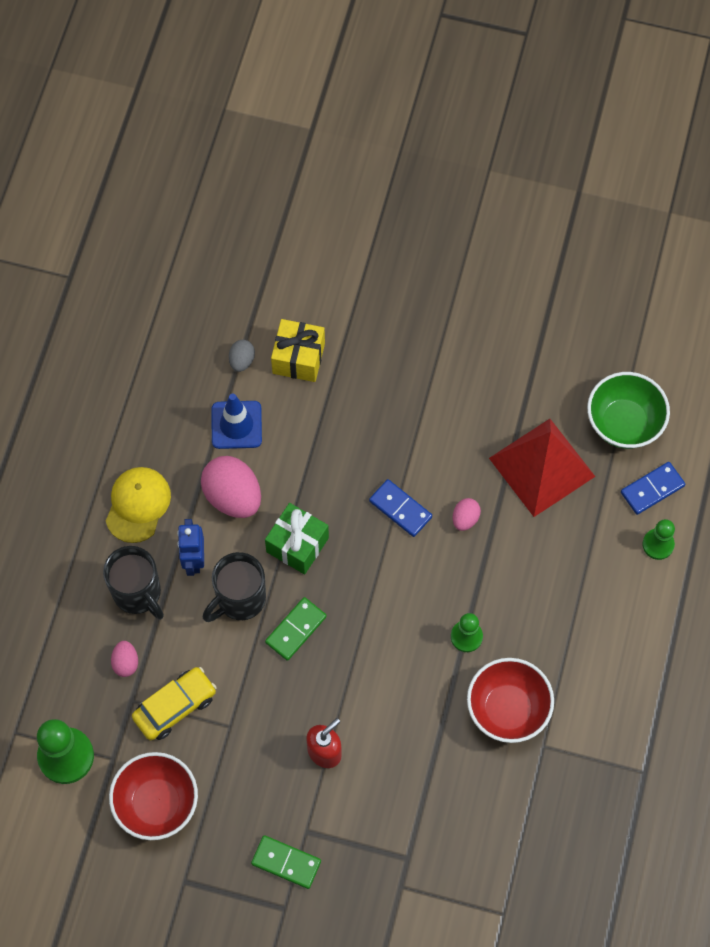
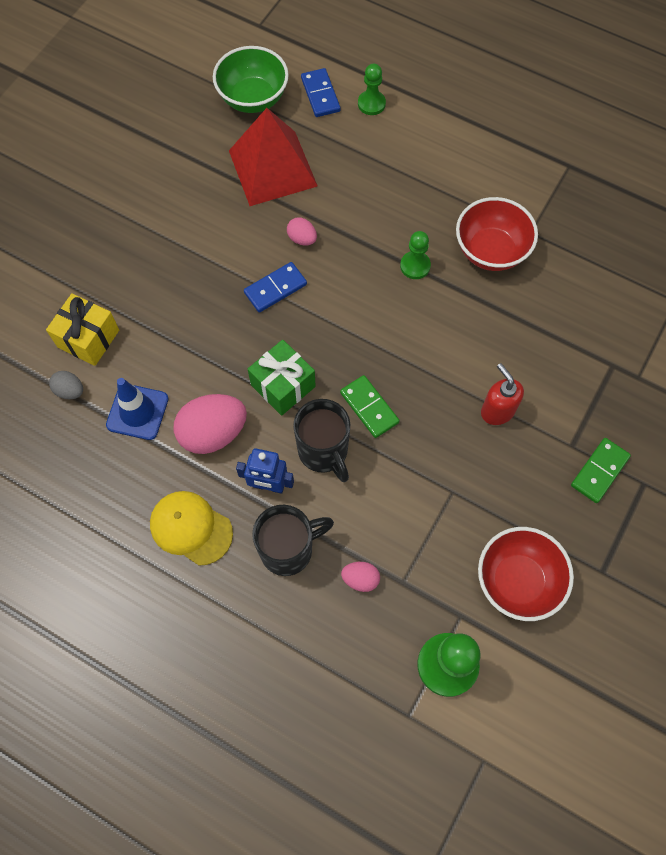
camera: 75 degrees left, 0 degrees up
yellow car [132,667,217,740] -> none

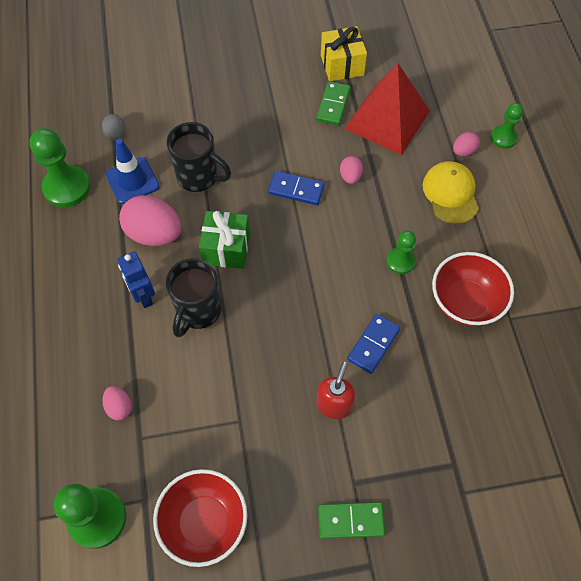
camera: 50 degrees right, 5 degrees down
yellow gift [46,293,119,366] -> yellow gift moved to [321,26,367,81]
yellow cap [150,491,233,566] -> yellow cap moved to [423,161,479,224]
green bowl [213,46,289,113] -> none
black mug [252,505,334,576] -> black mug moved to [167,122,231,192]
blue domino [301,68,340,117] -> blue domino moved to [347,314,400,374]
green domino [340,375,399,438] -> green domino moved to [316,81,351,125]
none -> green pawn [30,128,90,207]
none -> pink egg [453,132,480,156]

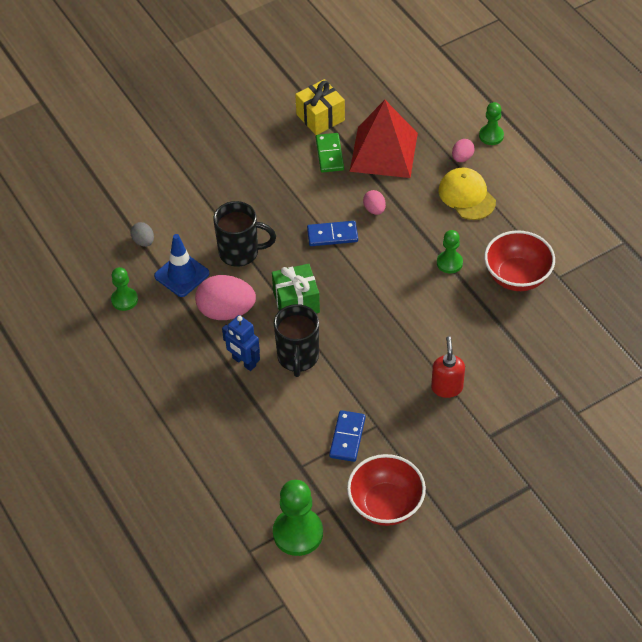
camera: 20 degrees left, 10 degrees down
green pawn [30,128,90,207] -> green pawn [111,267,138,311], size x0.59
pink egg [103,386,132,420] -> none
green domino [318,502,385,539] -> none
blue domino [347,314,400,374] -> blue domino moved to [329,410,365,462]

